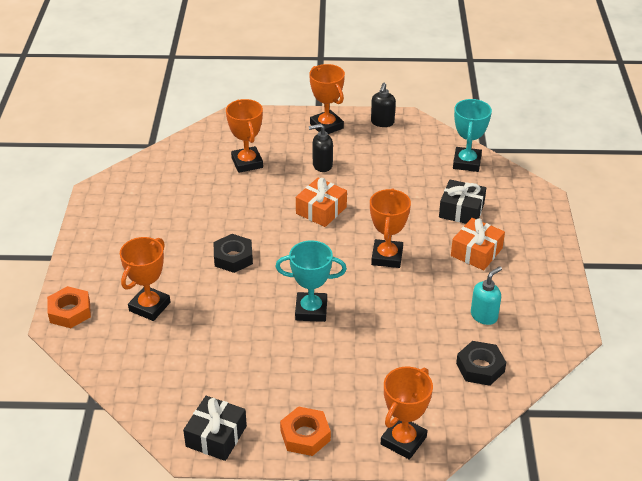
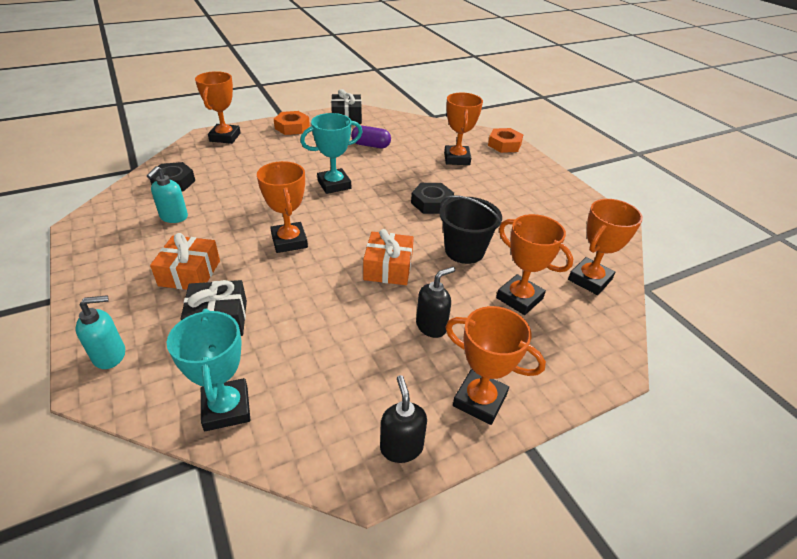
camera: 150 degrees right, 0 degrees up
none -> turquoise soap dispenser [75,295,125,369]
none -> purple capsule [351,125,391,148]
none -> black bucket [439,195,502,264]
none -> orange trophy [568,199,643,295]

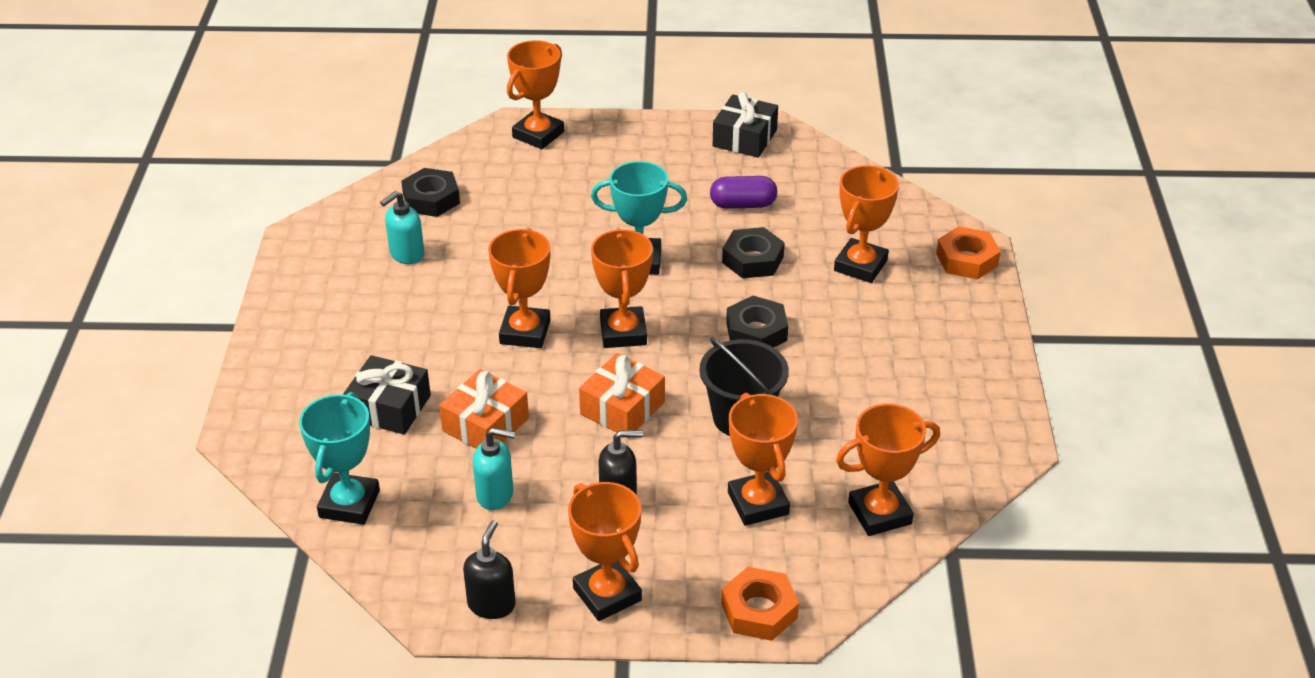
camera: 30 degrees right, 0 degrees up
turquoise soap dispenser [75,295,125,369] -> turquoise soap dispenser moved to [473,428,515,510]
orange gift [150,233,220,290] -> orange gift moved to [439,369,529,449]
orange nut [274,111,310,135] -> orange nut moved to [721,567,799,641]
purple capsule [351,125,391,148] -> purple capsule turned 45 degrees counterclockwise [710,176,777,209]
none -> orange trophy [591,228,653,348]
none -> black nut [722,227,785,278]

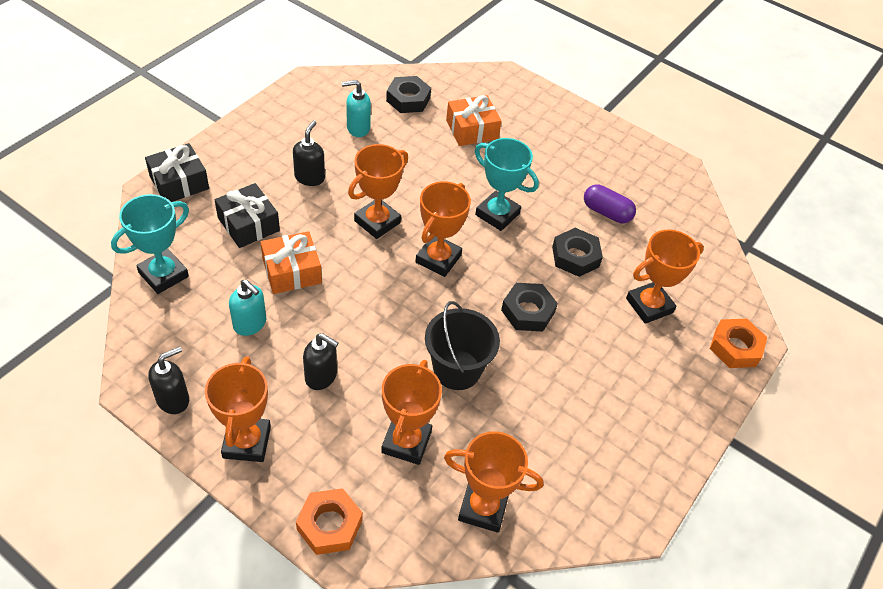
camera: 30 degrees right, 10 degrees up
orange trophy [507,40,564,149] -> none
orange gift [579,353,665,438] -> orange gift moved to [446,95,502,146]
black gift [713,92,778,158] -> black gift moved to [145,143,209,202]
none -> black soap dispenser [293,121,325,186]

